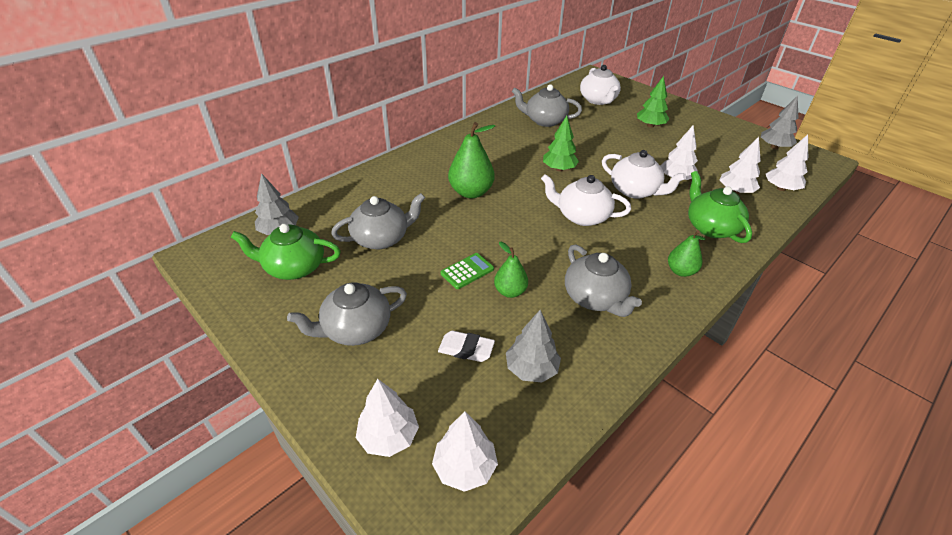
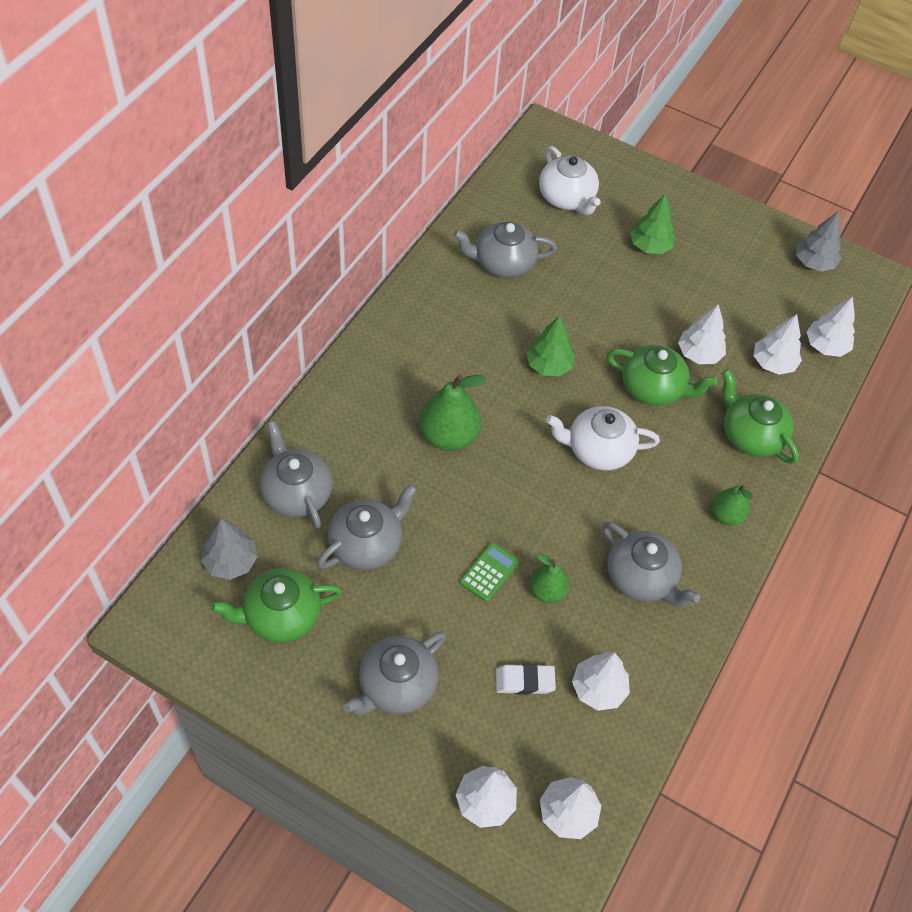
camera: 20 degrees left, 15 degrees up
grey tree [506,310,561,383] -> white tree [572,652,630,711]
white teapot [602,150,686,199] -> green teapot [607,345,718,406]
none -> grey teapot [260,421,333,529]

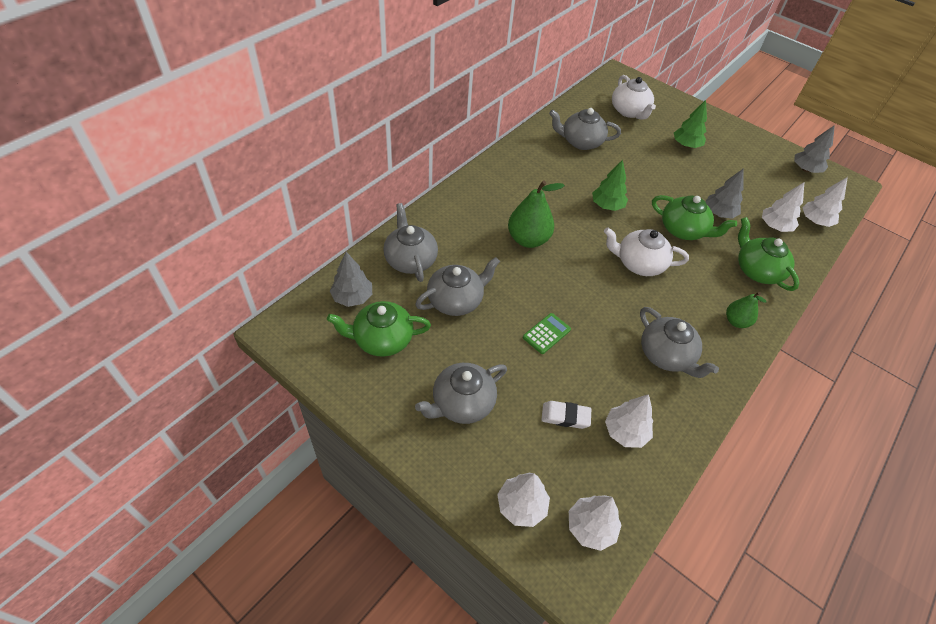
camera: 10 degrees right, 5 degrees down
green pear [530,553,569,603] -> none
white tree [678,304,726,364] -> grey tree [705,168,744,219]

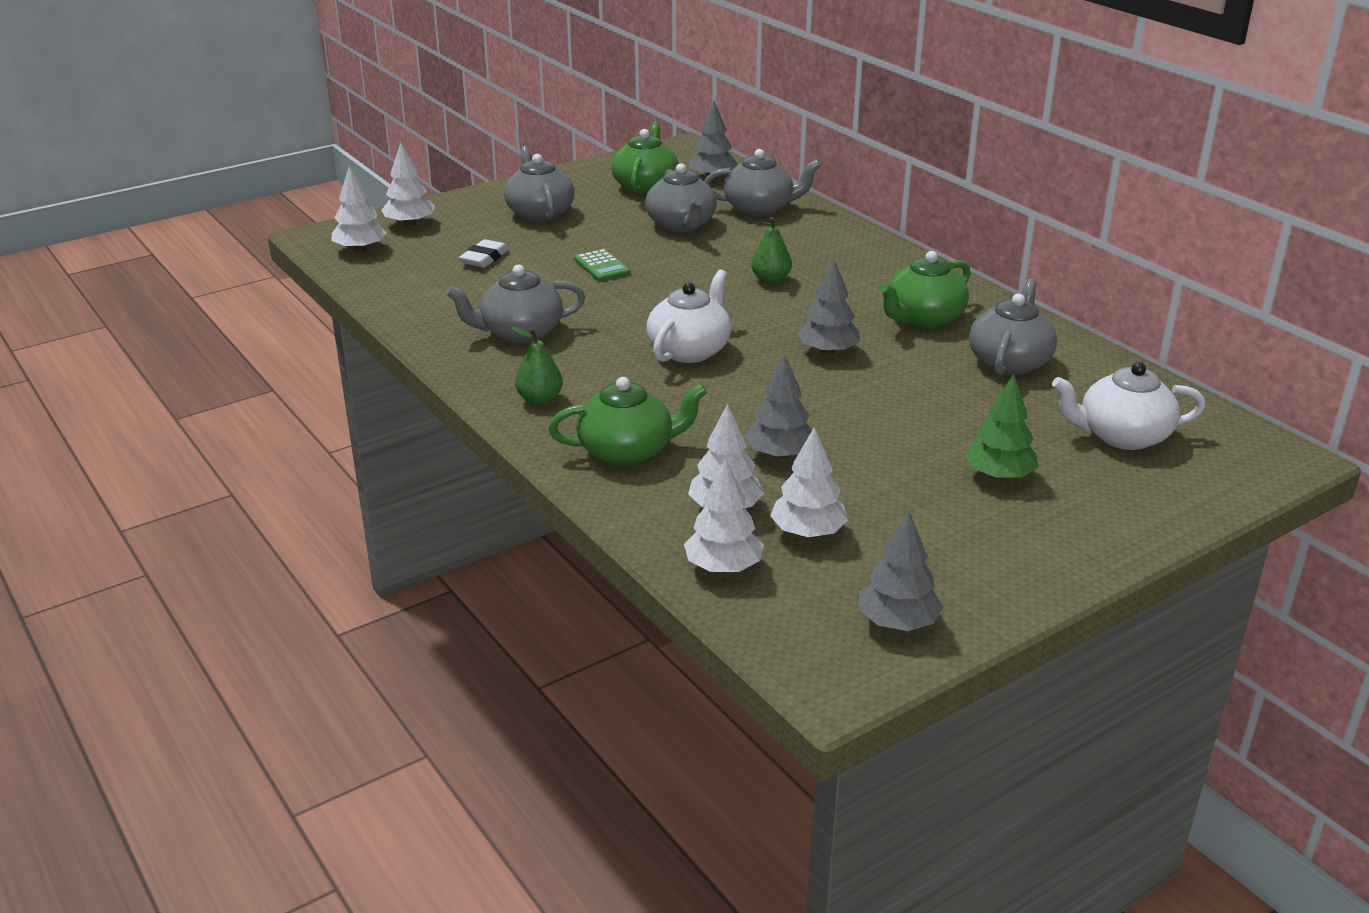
camera: 110 degrees right, 20 degrees down
green pear [508,181,565,248] -> green pear [751,217,792,284], size x0.60
green tree [592,160,628,211] -> grey tree [797,259,860,355]
white tree [605,394,653,448] -> white tree moved to [770,427,848,538]
green teapot [652,195,737,240] -> green teapot moved to [879,251,971,328]

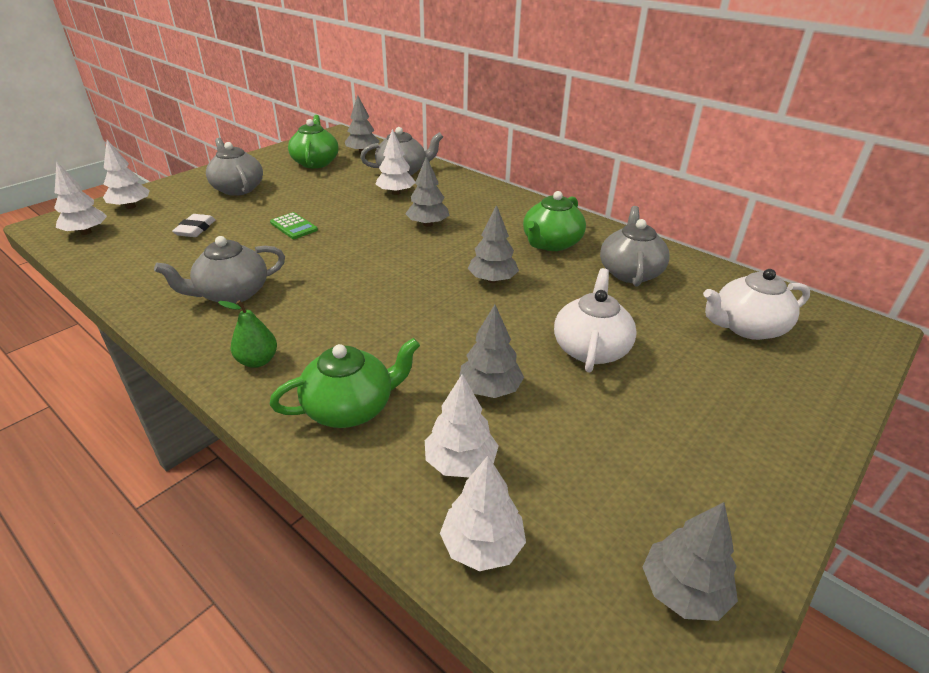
camera: 15 degrees left, 5 degrees up
grey teapot [645,163,717,232] -> none
white teapot [646,270,731,363] -> white teapot moved to [554,268,637,373]
green pear [751,217,792,284] -> grey tree [405,156,449,227]
white tree [770,427,848,538] -> white tree moved to [375,129,415,195]
green tree [964,374,1038,481] -> none

